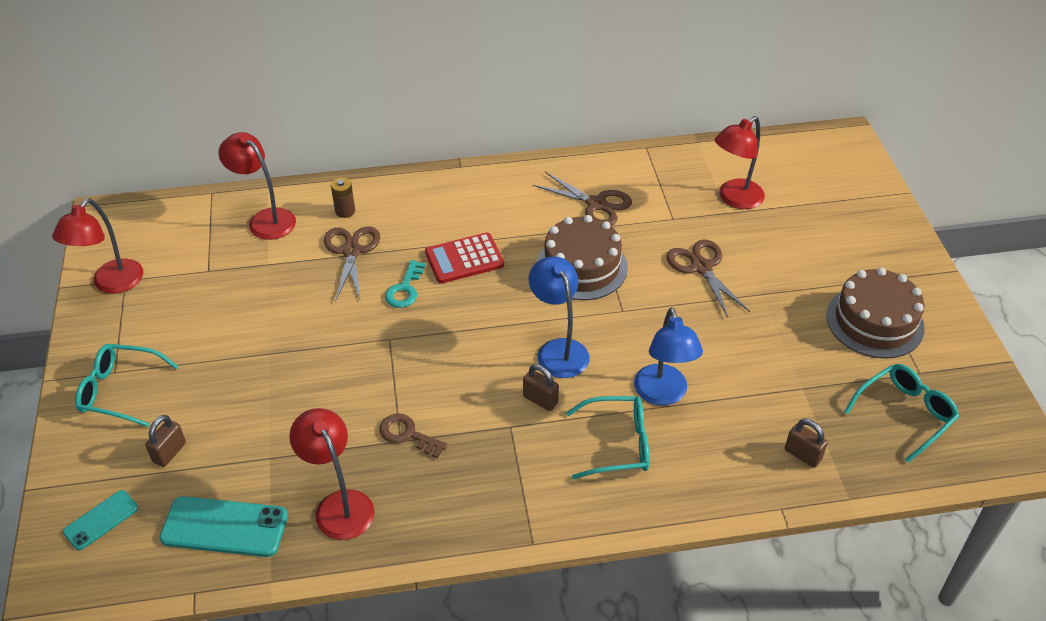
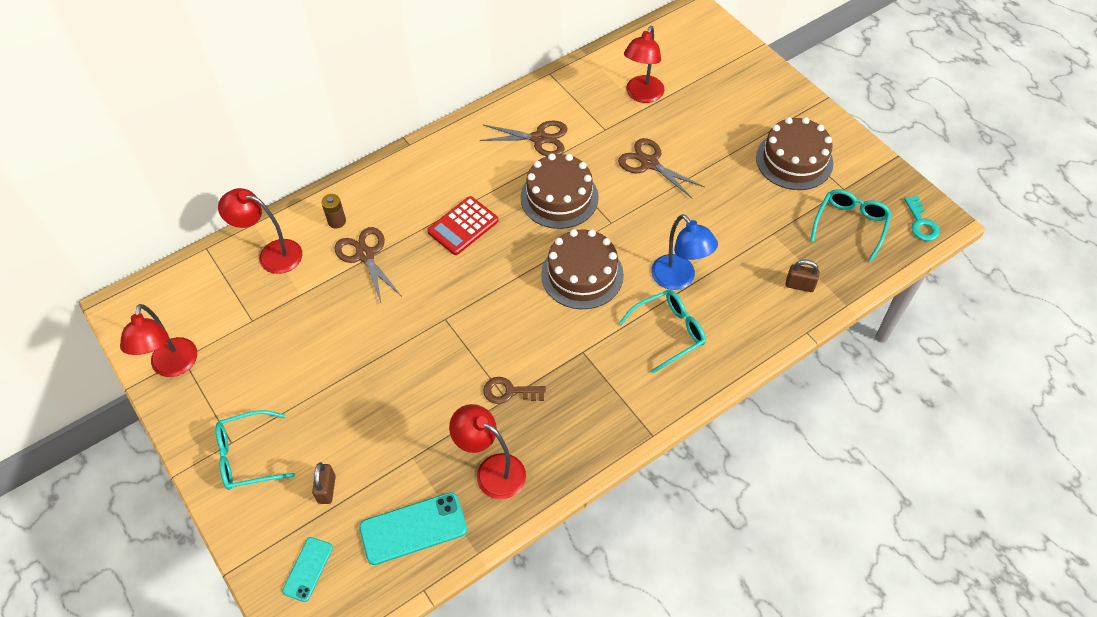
camera: 25 degrees left, 10 degrees up
turquoise key [385,260,426,308] -> turquoise key moved to [904,196,940,241]
brown padlock [523,364,559,411] -> none
blue lamp [529,257,590,378] -> brown cake [541,229,624,309]

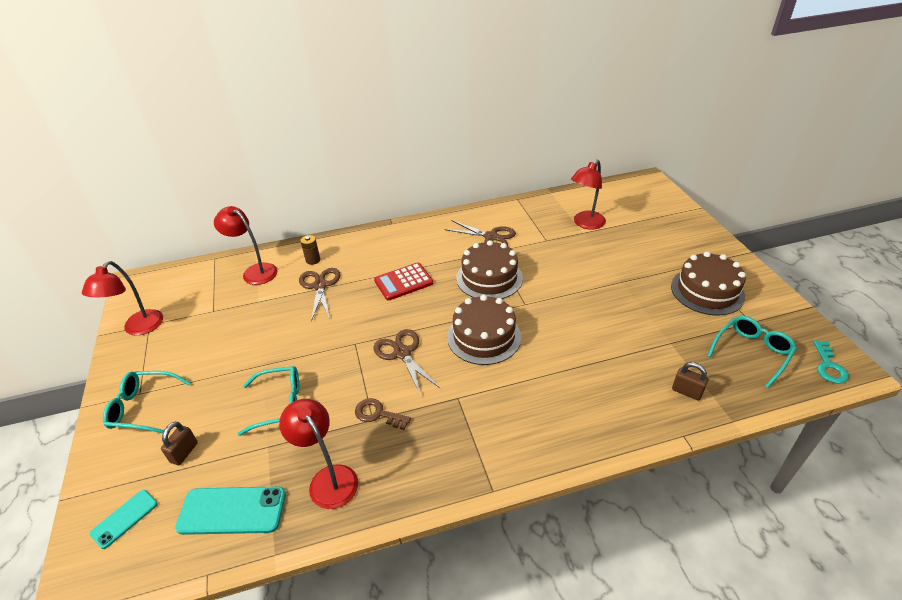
camera: 20 degrees right, 15 degrees down
brown scissors [618,138,705,198] -> brown scissors moved to [373,329,440,395]
turquoise glasses [618,290,706,374] -> turquoise glasses moved to [237,366,299,436]
blue lamp [651,214,718,290] -> none

